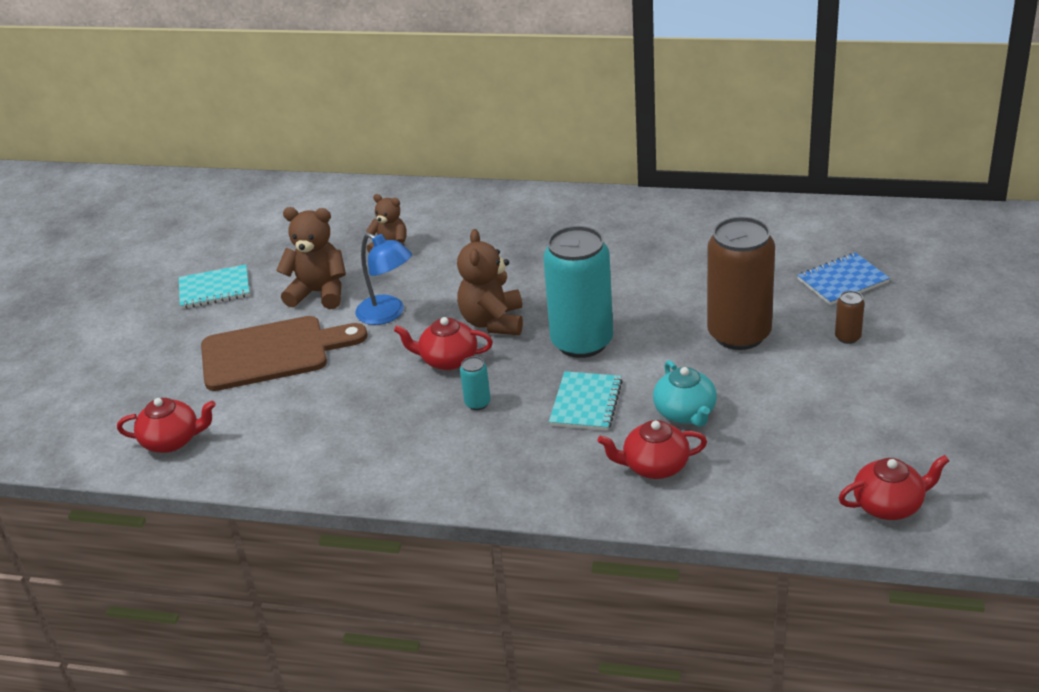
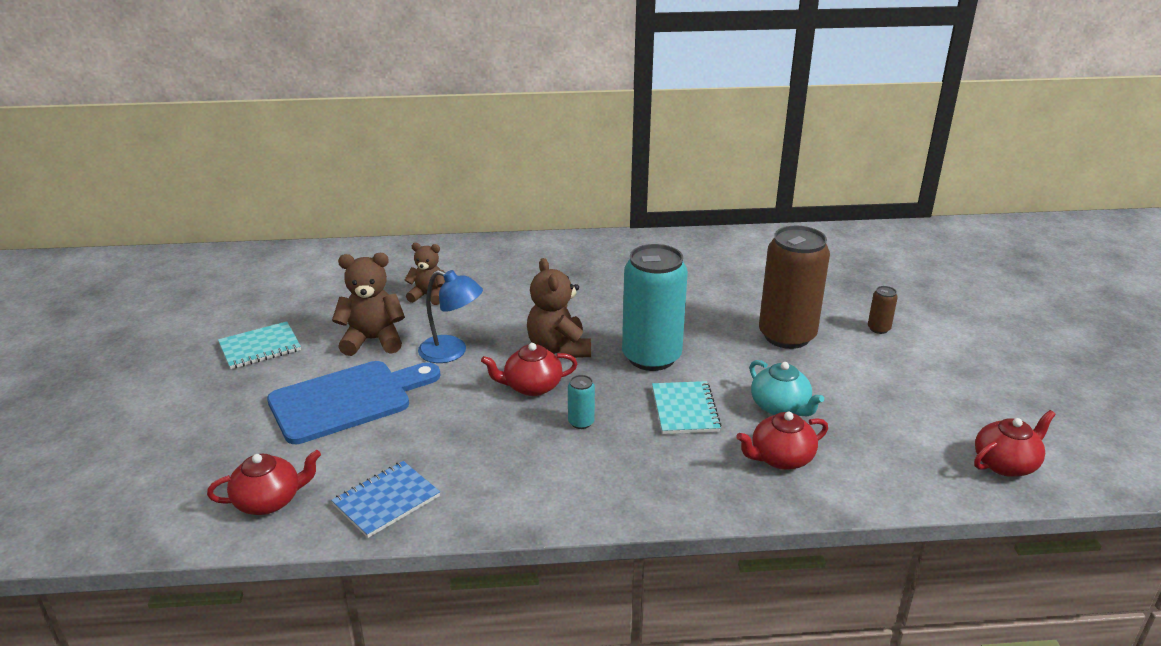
camera: 20 degrees left, 5 degrees down
brown cutting board [201,316,367,391] -> blue cutting board [267,361,440,444]
blue notebook [797,252,890,305] -> blue notebook moved to [331,461,440,538]

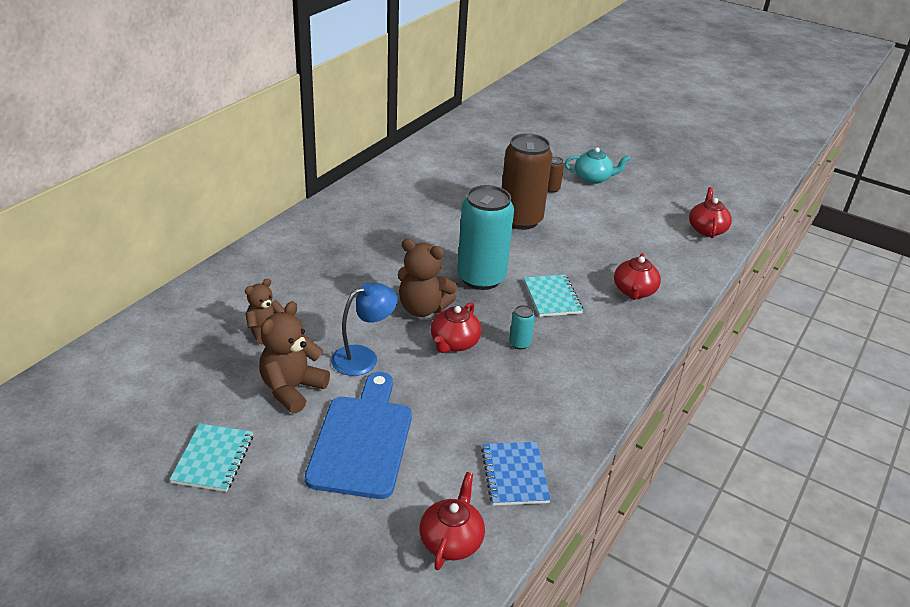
camera: 55 degrees left, 5 degrees up
turquoise notebook [652,381,722,434] -> turquoise notebook turned 45 degrees clockwise [524,275,583,317]
turquoise teapot [749,360,824,416] -> turquoise teapot moved to [565,147,630,184]

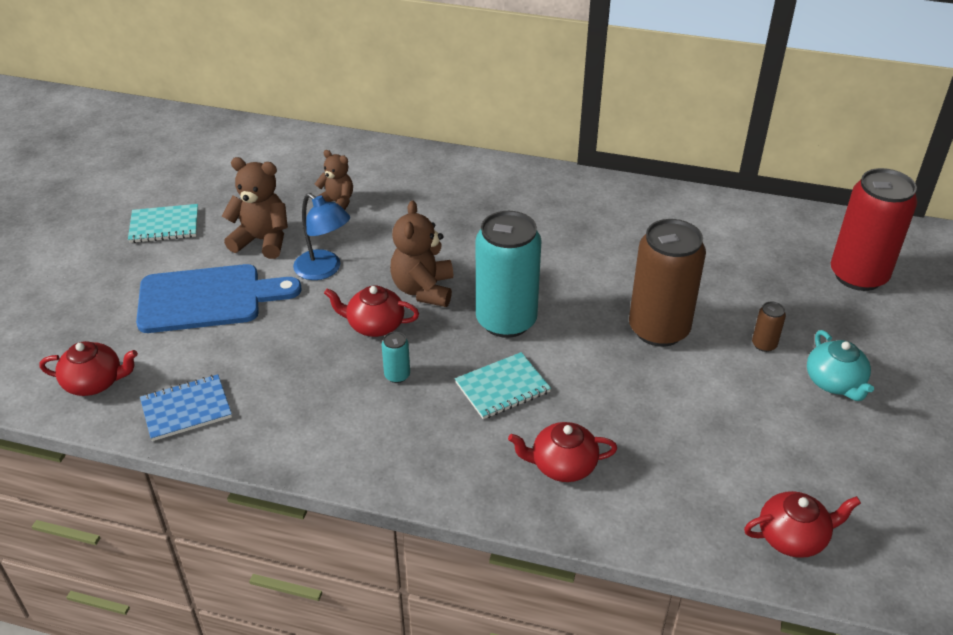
camera: 75 degrees right, 5 degrees up
none -> red can [831,168,918,291]

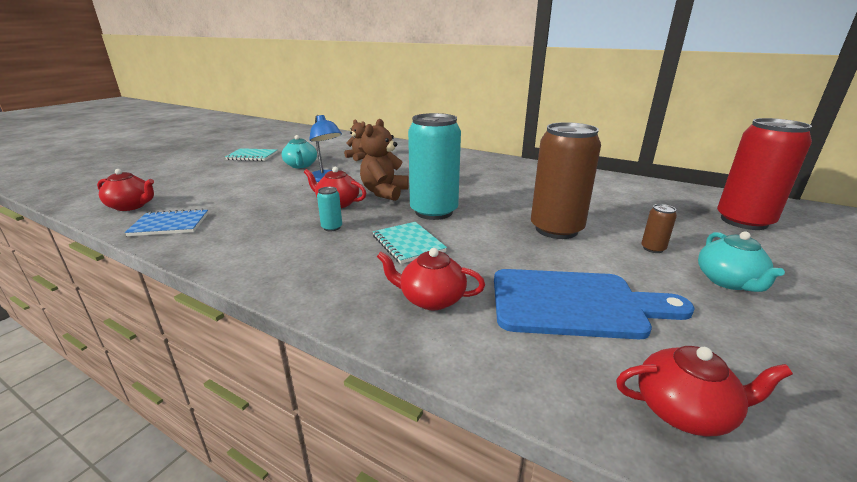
camera: 15 degrees right, 15 degrees down
blue cutting board [136,264,302,333] -> blue cutting board moved to [494,269,695,339]
brown teddy bear [222,157,288,259] -> turquoise teapot [282,135,317,168]
turquoise notebook [455,352,551,419] -> turquoise notebook turned 75 degrees clockwise [373,222,447,264]

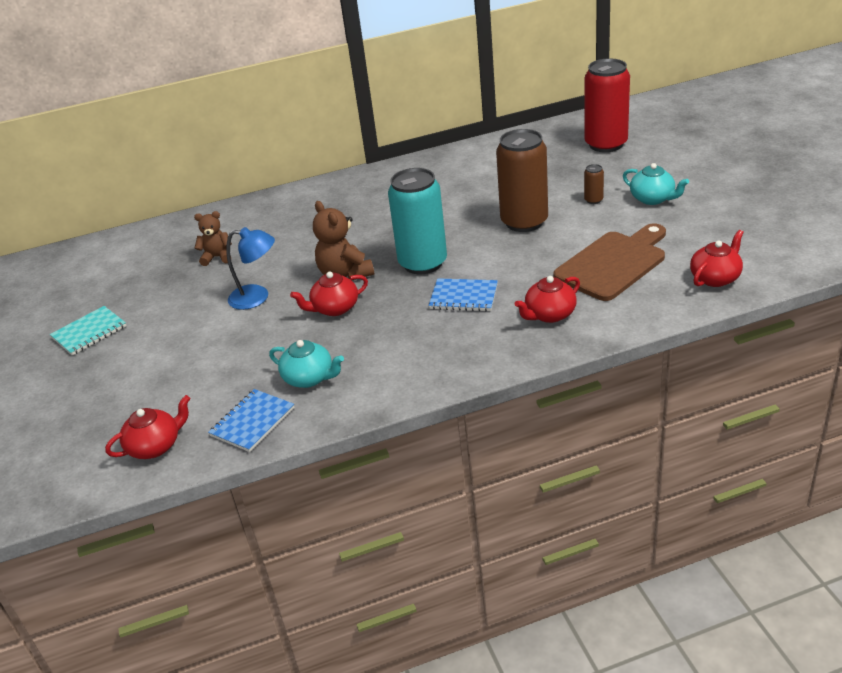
camera: 45 degrees left, 10 degrees up
turquoise teapot [282,135,317,168] -> turquoise teapot moved to [269,340,344,388]
turquoise can [317,187,342,231] -> none
turquoise notebook [373,222,447,264] -> blue notebook [429,278,498,311]
blue cutting board [494,269,695,339] -> brown cutting board [553,223,666,301]

